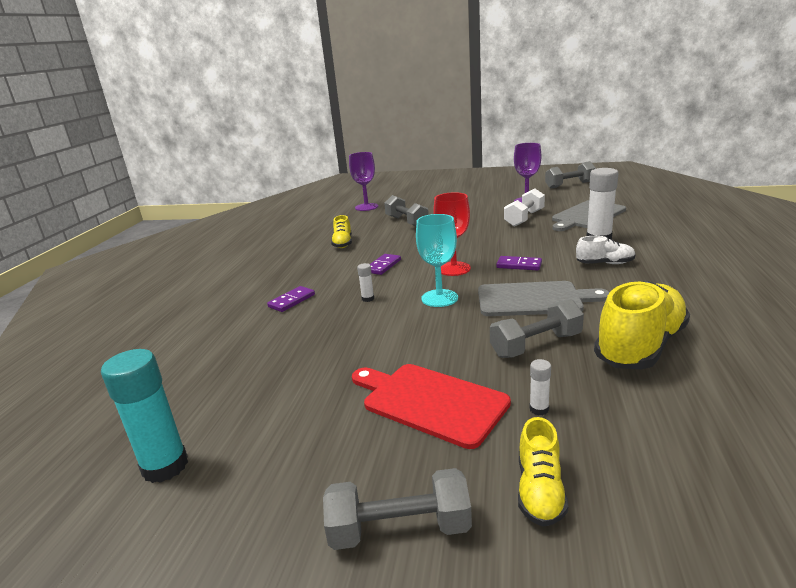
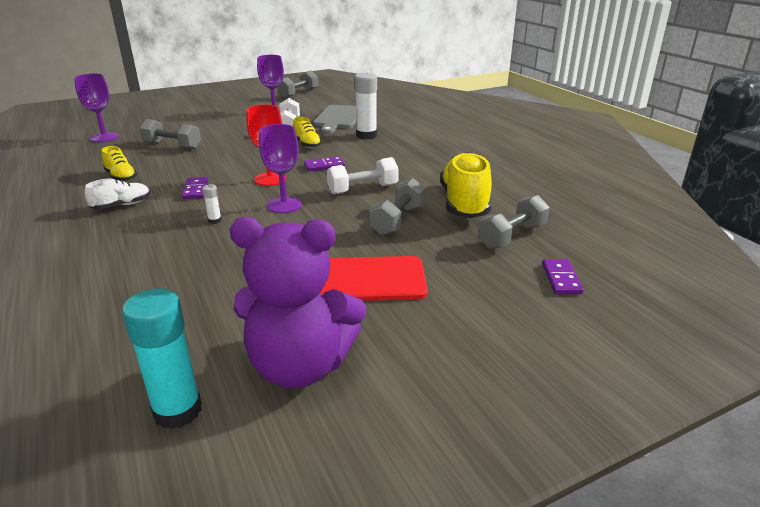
camera: 40 degrees left, 5 degrees up
purple domino [267,286,315,312] -> purple domino moved to [542,259,583,294]
grey dumbbell [323,468,472,550] -> grey dumbbell moved to [478,195,550,249]
turquoise goblet [416,214,458,307] -> purple goblet [259,124,302,213]
grey cutting board [478,281,610,316] -> white dumbbell [327,157,399,194]
yellow shoe [518,417,568,527] -> yellow shoe moved to [293,117,322,148]
white glue stick [529,359,551,415] -> none
white shoe [576,236,636,264] -> white shoe moved to [85,179,150,210]
none -> purple teddy bear [229,217,366,389]

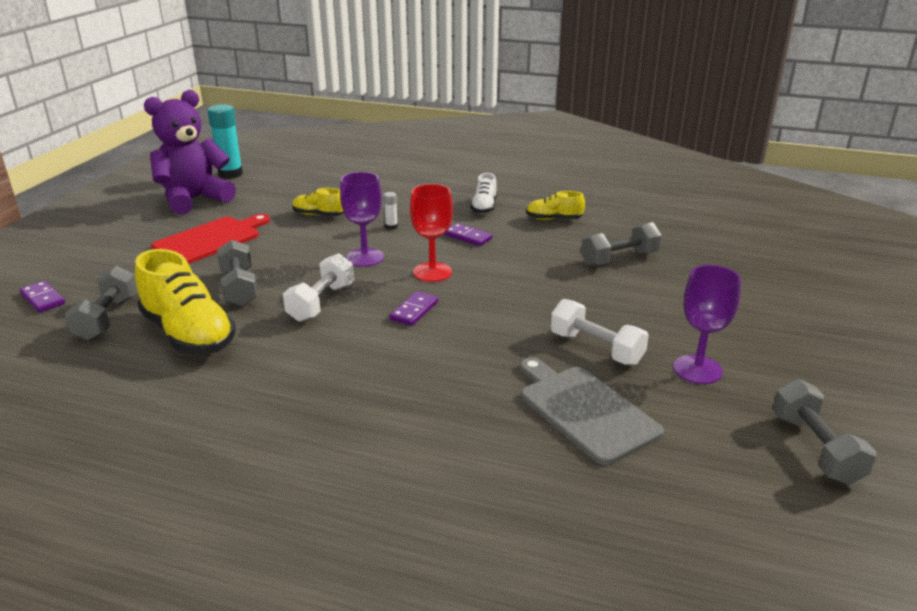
camera: 135 degrees right, 0 degrees up
purple goblet [74,73,119,142] -> none
yellow shoe [293,117,322,148] -> yellow shoe moved to [292,188,344,216]
white glue stick [355,73,377,139] -> none

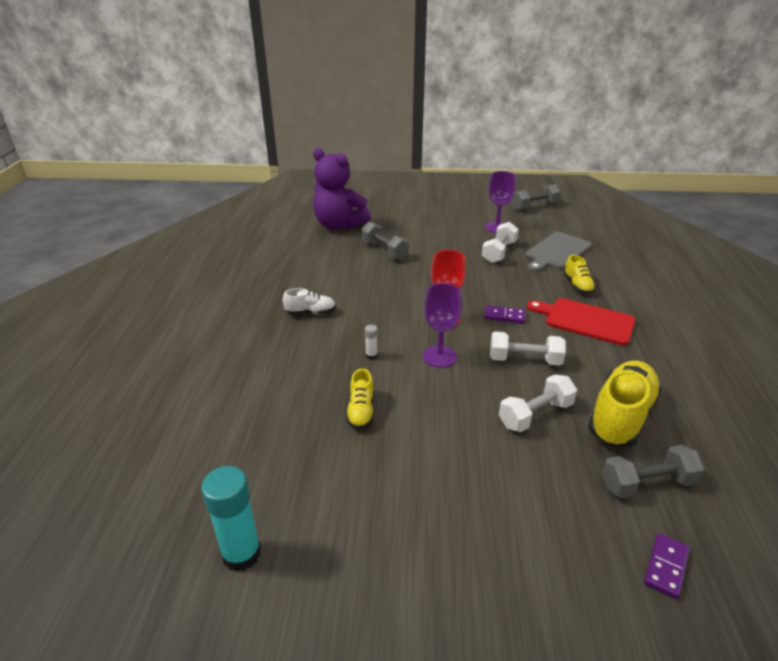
camera: 105 degrees left, 5 degrees up
purple teddy bear [144,90,236,215] -> purple teddy bear moved to [313,148,371,230]
red cutting board [151,214,270,264] -> red cutting board moved to [527,298,636,346]
grey dumbbell [217,240,258,306] -> white dumbbell [499,374,577,432]
purple domino [444,223,492,246] -> none
yellow shoe [526,191,585,220] -> yellow shoe moved to [563,255,596,294]

